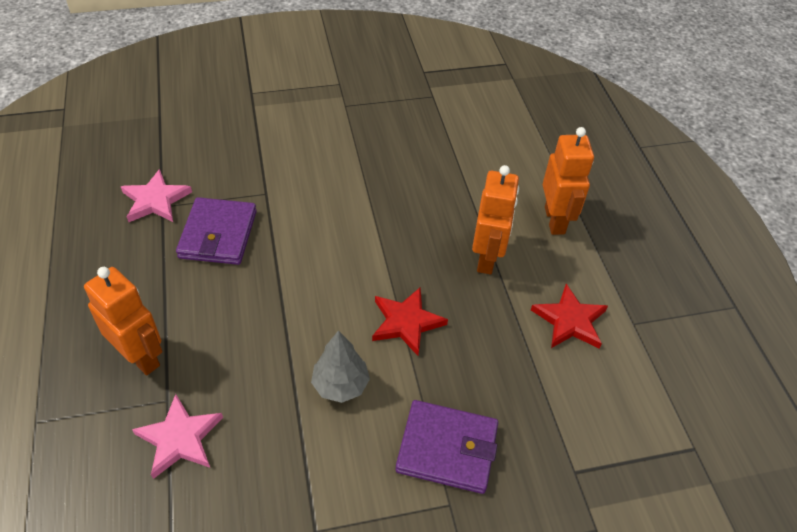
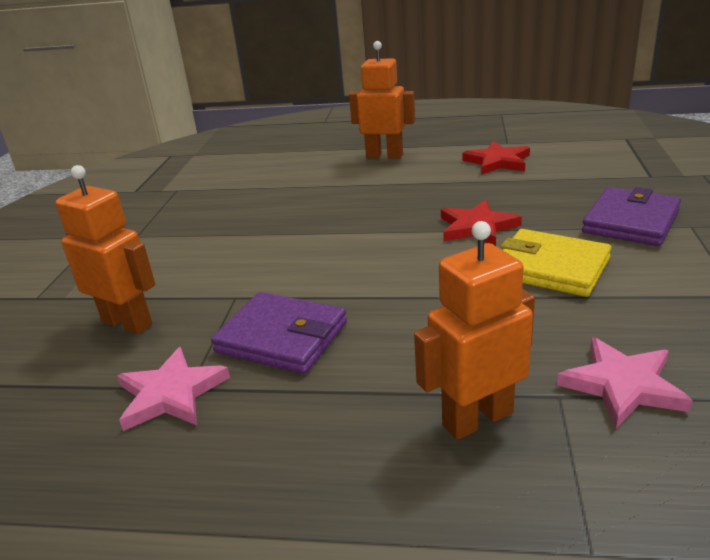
camera: 65 degrees left, 20 degrees down
grey tree [311,330,370,403] -> yellow wallet [500,229,612,297]
orange robot [472,165,519,274] -> orange robot moved to [56,165,155,334]

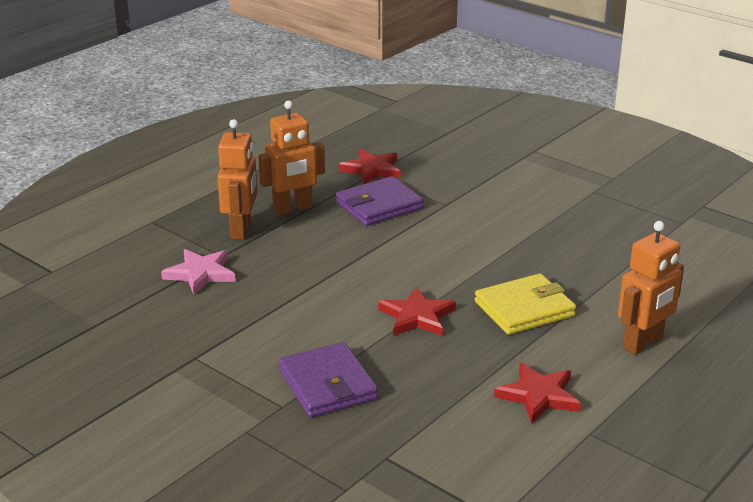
camera: 120 degrees right, 0 degrees up
orange robot [56,165,155,334] -> orange robot moved to [258,100,325,215]
pink star [117,347,230,431] -> red star [338,149,401,184]
yellow wallet [500,229,612,297] -> yellow wallet moved to [475,273,576,335]

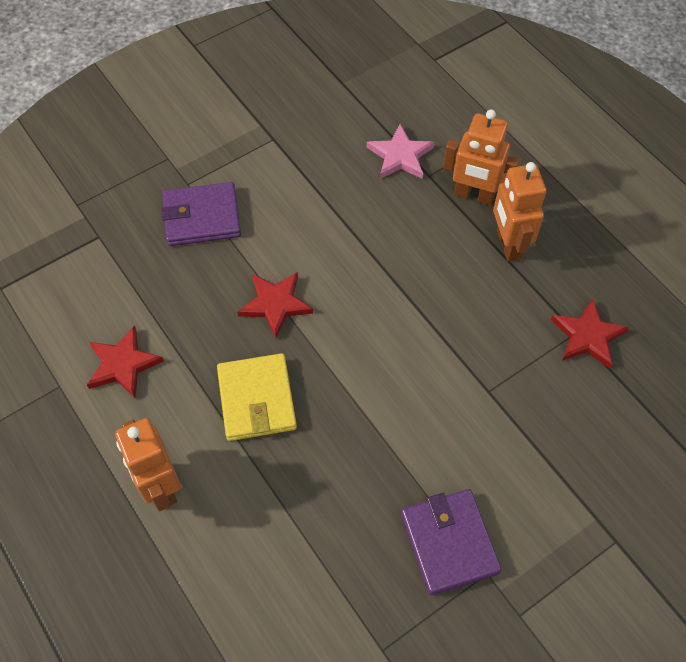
camera: 105 degrees right, 30 degrees up
purple wallet [336,176,424,226] -> purple wallet moved to [401,489,502,595]

